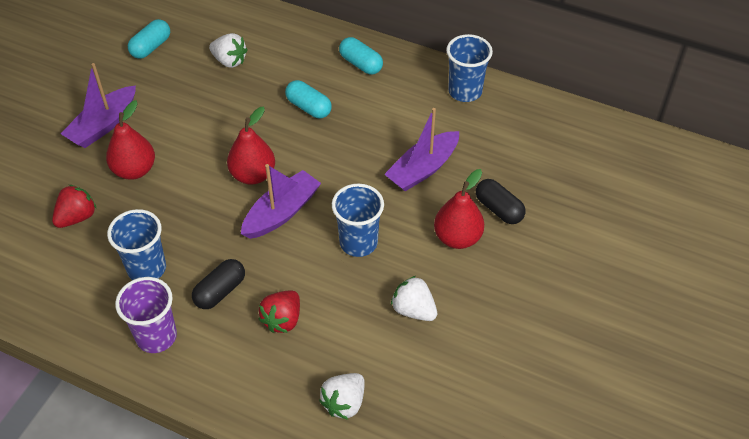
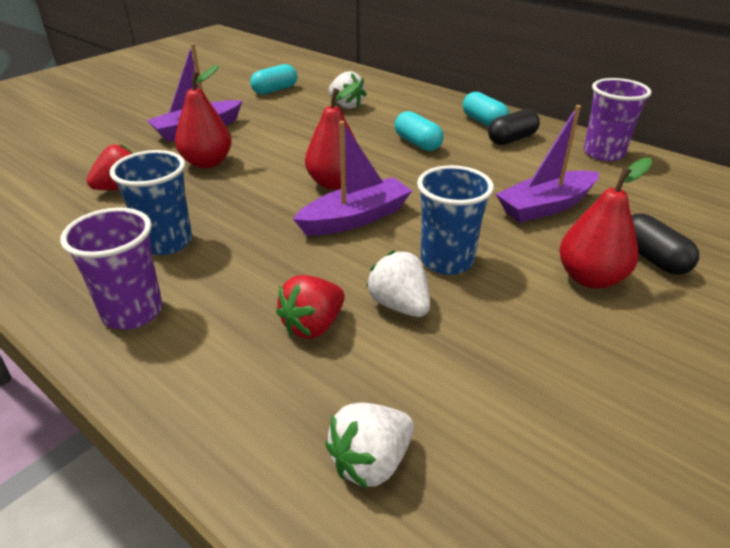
camera: 15 degrees right, 15 degrees down
black capsule [192,259,245,309] -> black capsule moved to [488,109,540,145]
white strawberry [391,276,437,321] -> white strawberry moved to [366,251,430,317]
blue cup [446,34,493,102] -> purple cup [584,78,651,161]

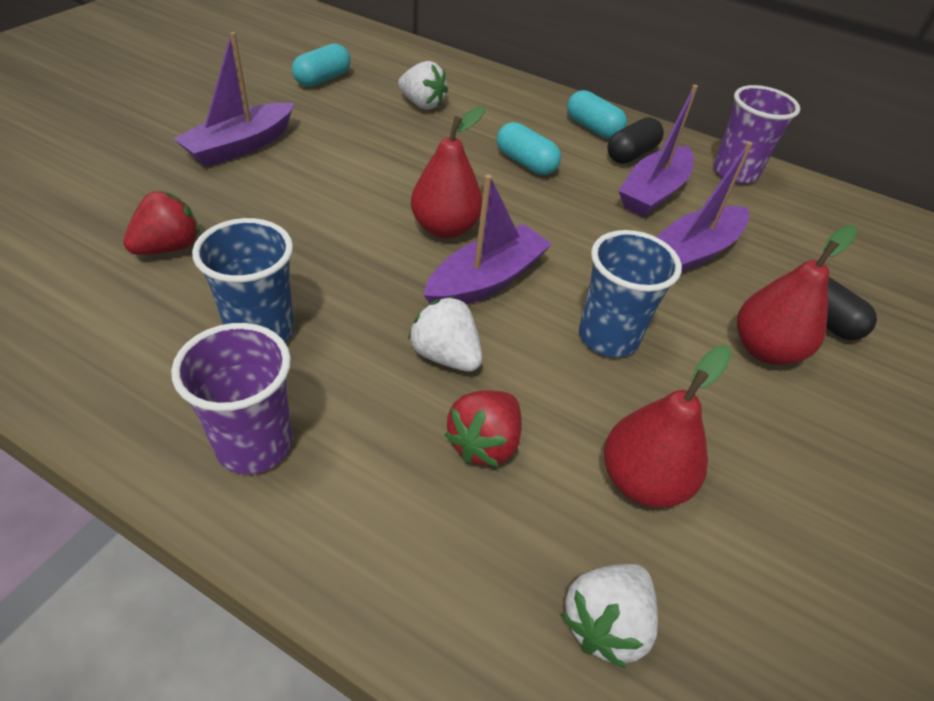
camera: 15 degrees left, 10 degrees up
red pear [175,65,232,168] -> red pear moved to [604,346,731,508]
white strawberry [366,251,430,317] -> white strawberry moved to [408,296,482,372]
none -> purple boat [619,85,698,217]

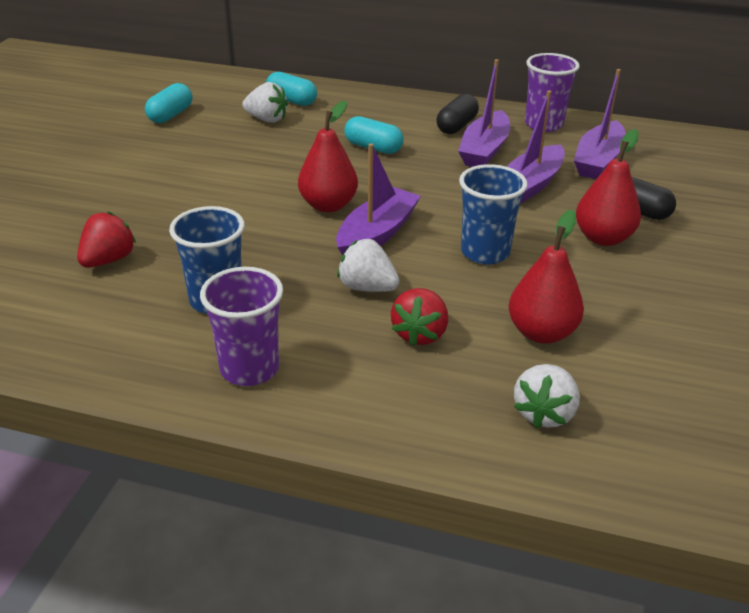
camera: 10 degrees left, 10 degrees down
purple boat [173,32,294,167] -> purple boat moved to [574,69,626,179]
turquoise capsule [567,90,627,139] -> turquoise capsule moved to [266,72,317,106]

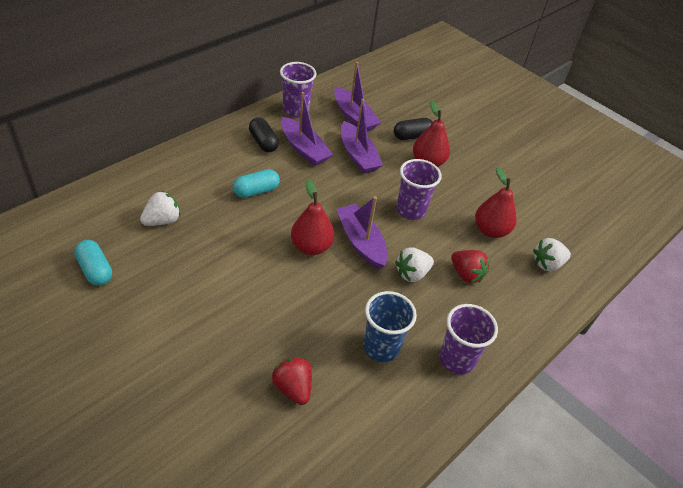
camera: 65 degrees left, 10 degrees up
turquoise capsule [266,72,317,106] -> none
blue cup [459,164,528,265] -> purple cup [396,159,442,220]
white strawberry [514,364,580,429] -> white strawberry turned 105 degrees clockwise [533,238,571,271]

